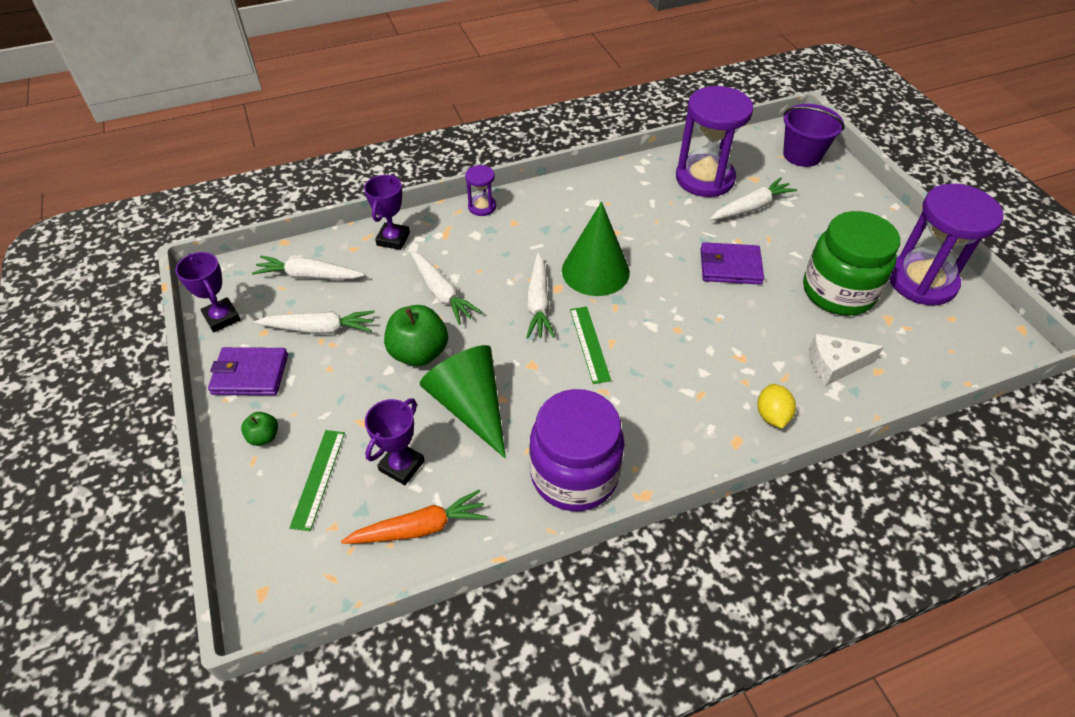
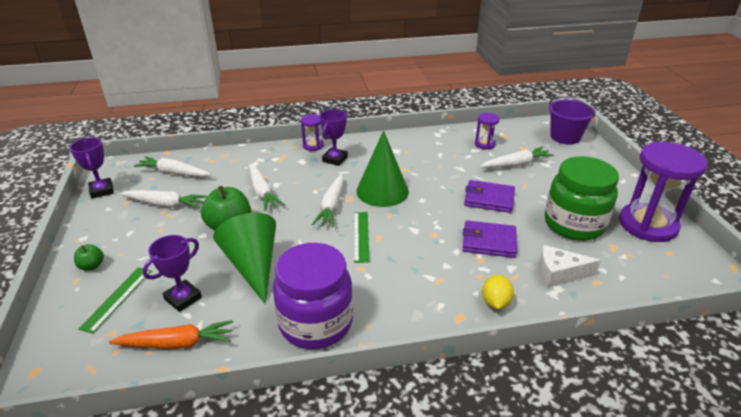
camera: 10 degrees right, 15 degrees down
purple wallet [208,347,288,395] -> purple wallet moved to [463,220,517,258]
purple trophy [364,174,410,250] -> purple trophy moved to [320,109,348,166]
purple hourglass [676,86,753,197] -> purple hourglass [475,113,500,150], size x0.46

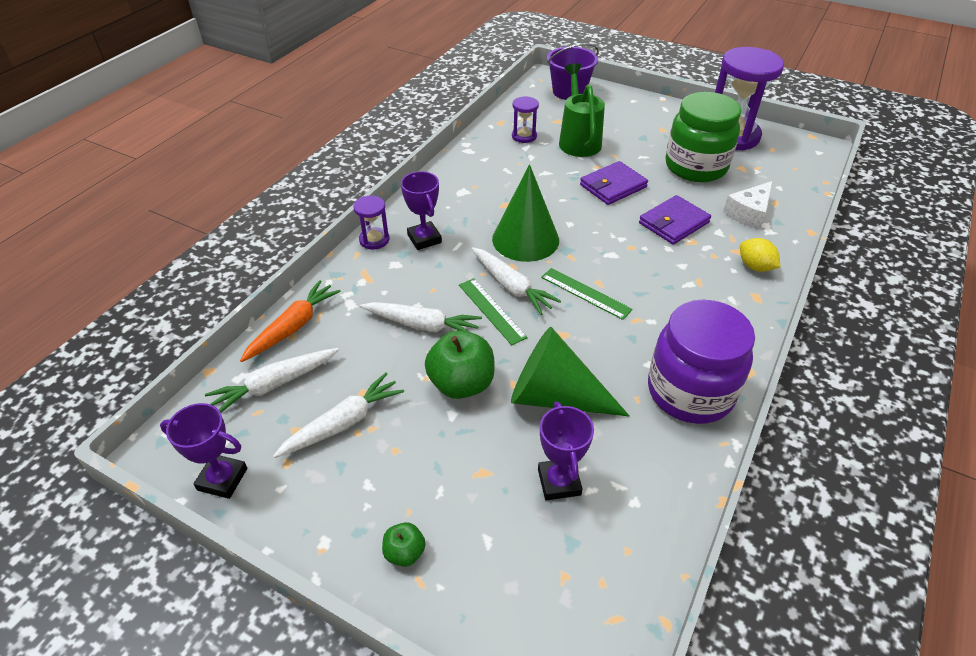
camera: 50 degrees left, 10 degrees up
green ruler [78,267,151,334] -> green ruler moved to [459,278,528,345]
orange carrot [109,320,233,349] -> orange carrot moved to [240,280,341,362]
white carrot [480,147,554,168] -> green watering can [559,63,605,157]

